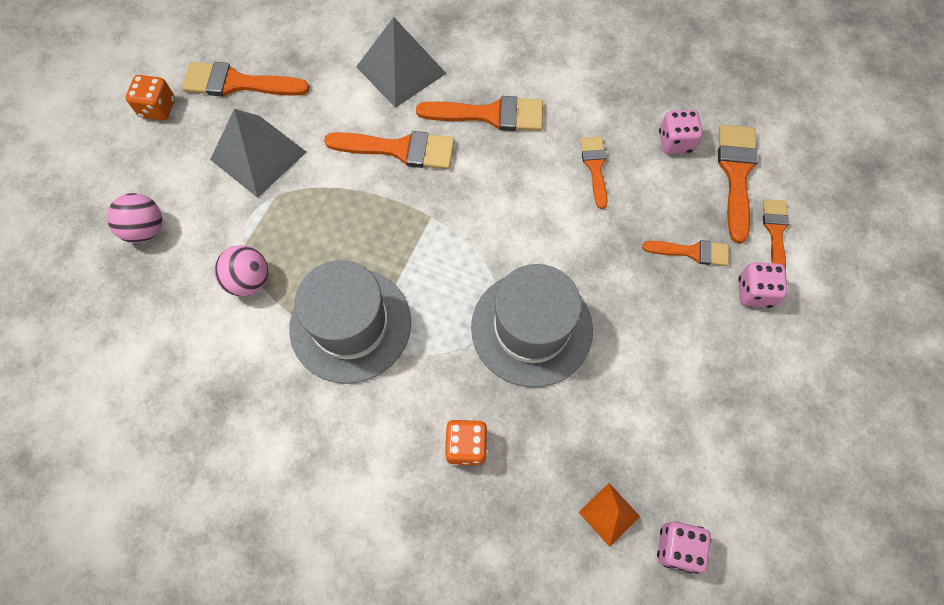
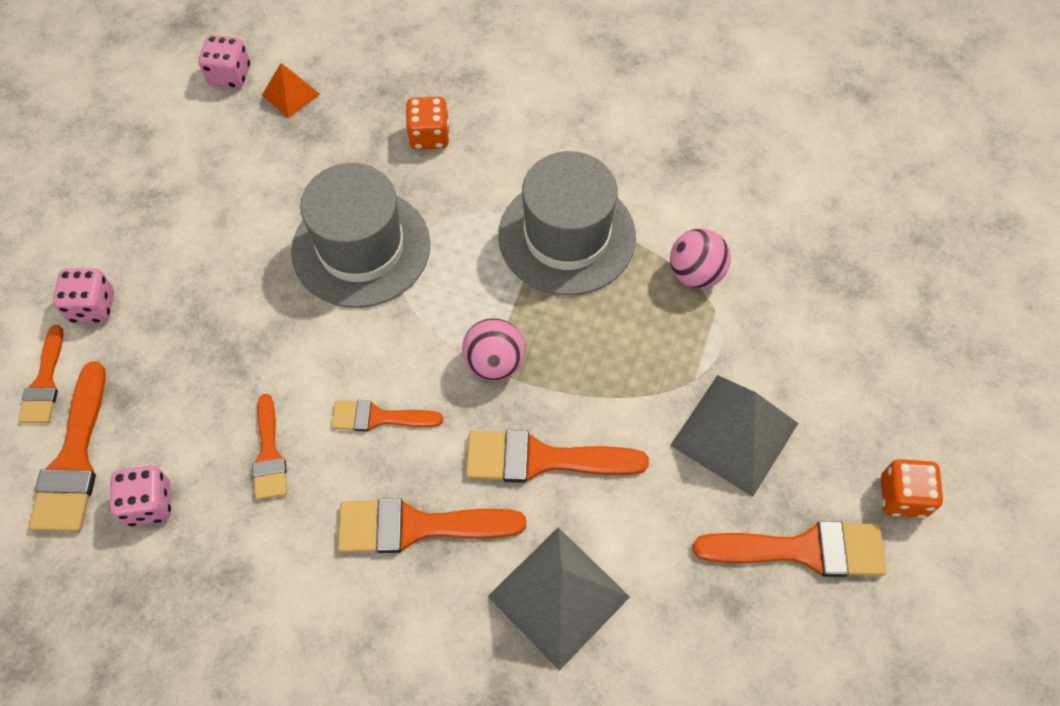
camera: 175 degrees right, 5 degrees down
pink ball [107,193,162,243] -> pink ball moved to [462,318,525,381]
orange brush [642,240,729,266] -> orange brush moved to [332,400,443,432]

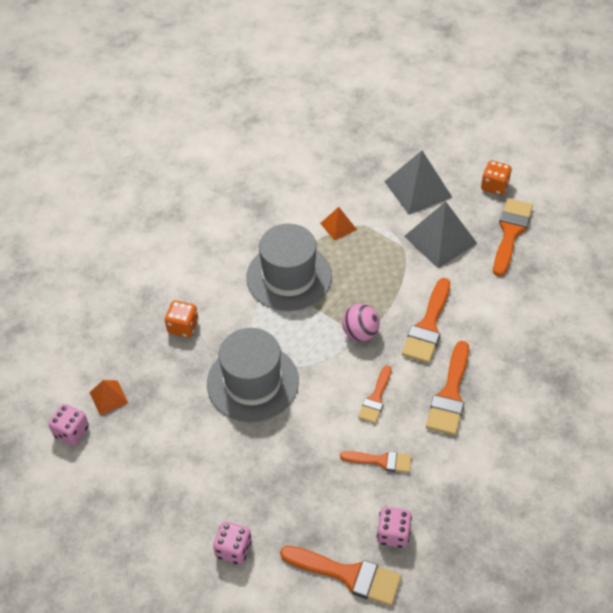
camera: 70 degrees left, 10 degrees down
orange brush [18,325,63,423] -> none
grey pyramid [487,527,630,671] -> grey pyramid moved to [384,151,452,214]
pink ball [670,228,731,289] -> orange pyramid [320,207,357,241]

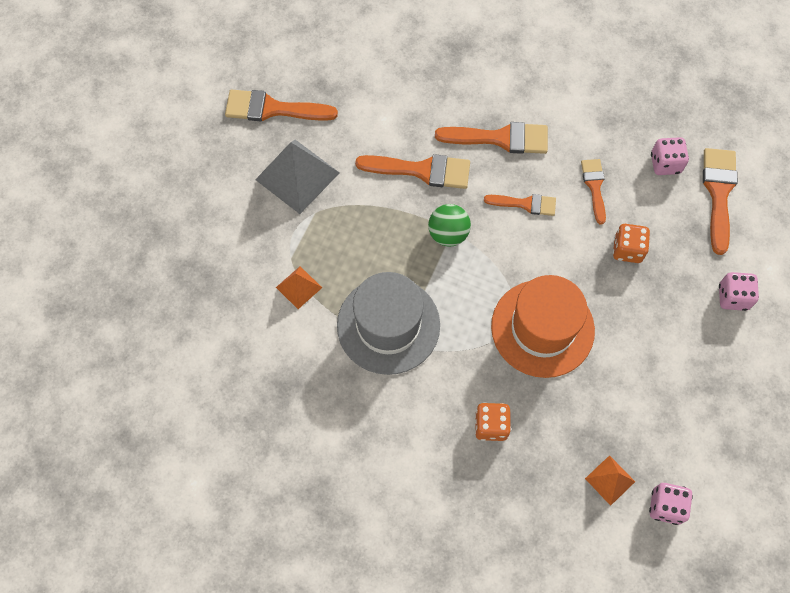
camera: 105 degrees left, 15 degrees up
grey hat [207,328,299,422] -> orange hat [491,275,595,378]
pink ball [342,304,380,342] -> green ball [428,204,471,246]
grey pyramid [384,151,452,214] -> none
orange dice [481,160,512,195] -> orange dice moved to [613,224,650,263]

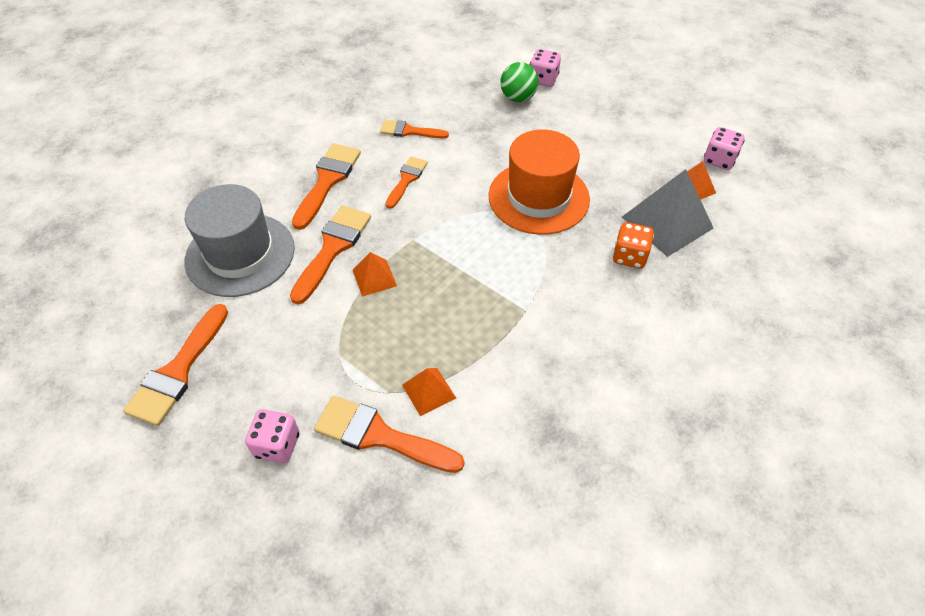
camera: 75 degrees left, 15 degrees down
grey pyramid [255,140,340,214] -> grey pyramid moved to [622,169,714,257]
grey hat [337,272,440,375] -> grey hat moved to [184,184,295,297]
green ball [428,204,471,246] -> green ball moved to [500,62,539,102]
orange dice [613,224,650,263] -> none
pink dice [651,137,689,175] -> pink dice moved to [245,409,299,463]
orange brush [703,148,738,255] -> orange brush moved to [314,396,464,473]
none -> orange pyramid [353,252,397,297]

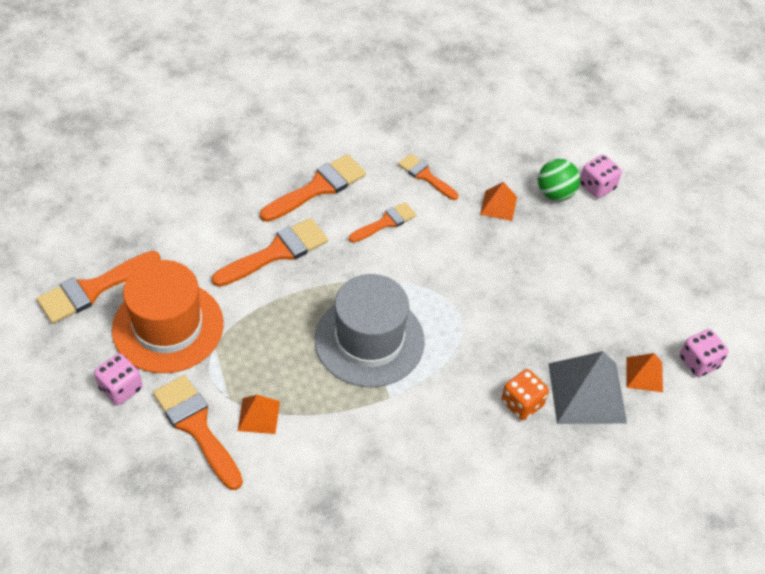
camera: 30 degrees right, 0 degrees up
grey hat [184,184,295,297] -> grey hat moved to [315,274,425,387]
orange pyramid [353,252,397,297] -> orange pyramid moved to [480,182,517,221]
orange hat [489,129,590,235] -> orange hat moved to [112,260,224,373]

